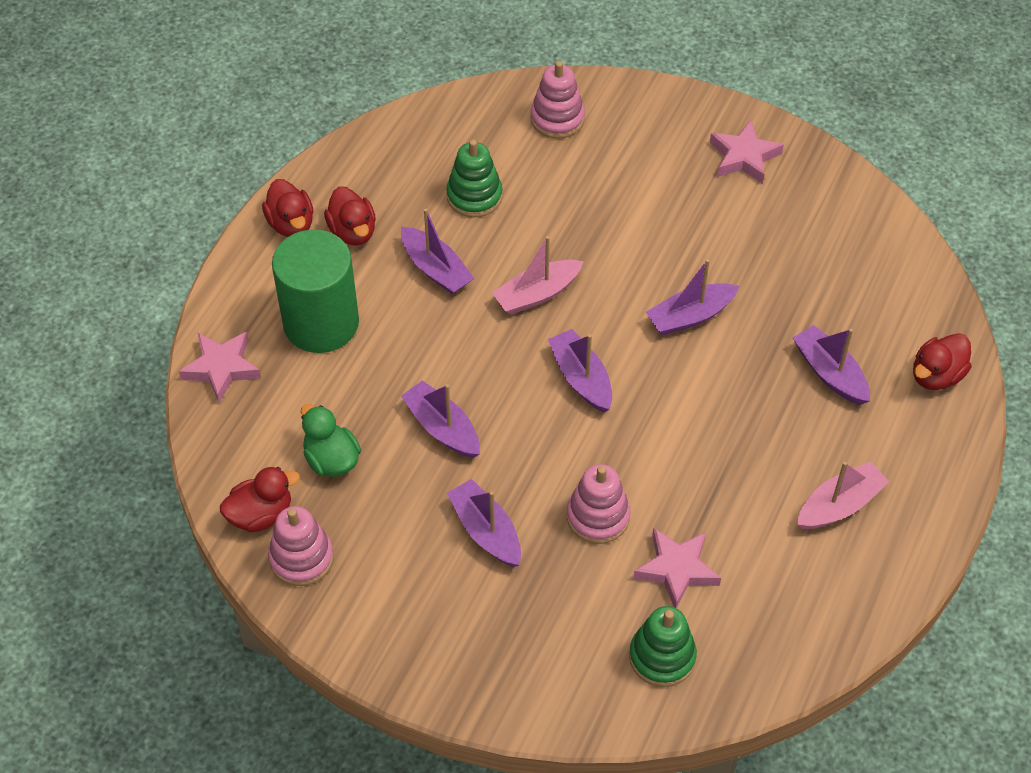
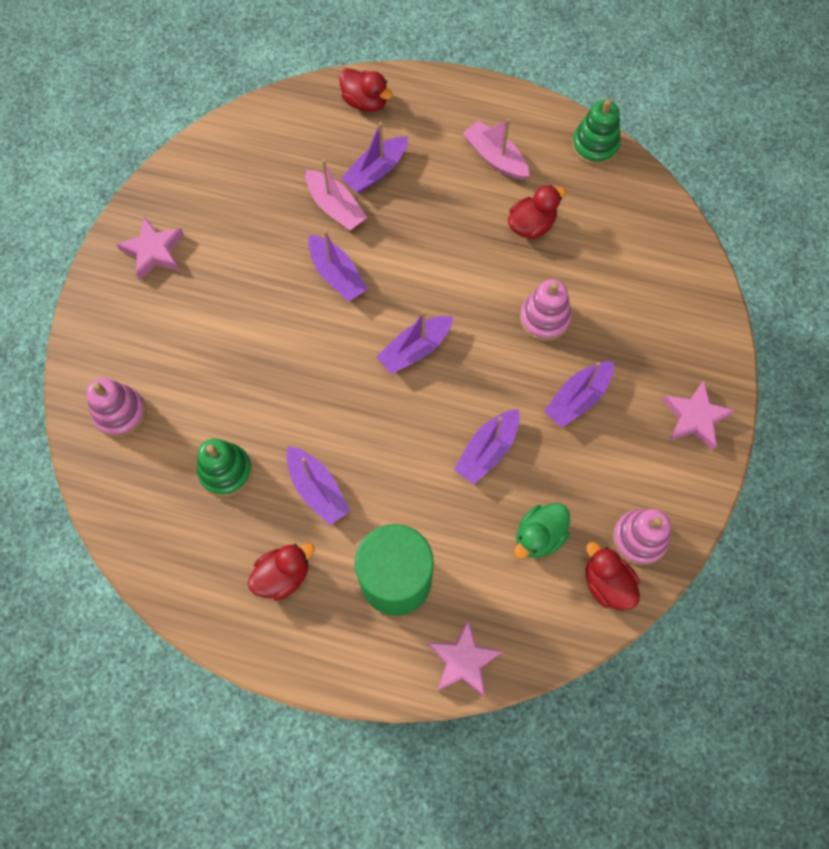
camera: 100 degrees left, 15 degrees up
red duck [262,179,313,237] -> red duck moved to [508,185,567,239]
purple boat [401,209,474,294] -> purple boat turned 105 degrees clockwise [286,446,350,526]
pink boat [492,236,584,315] -> pink boat moved to [306,159,367,231]
green stacking toy [629,606,697,687] -> green stacking toy moved to [572,99,621,165]
pink star [633,528,721,608] -> pink star moved to [662,380,735,450]

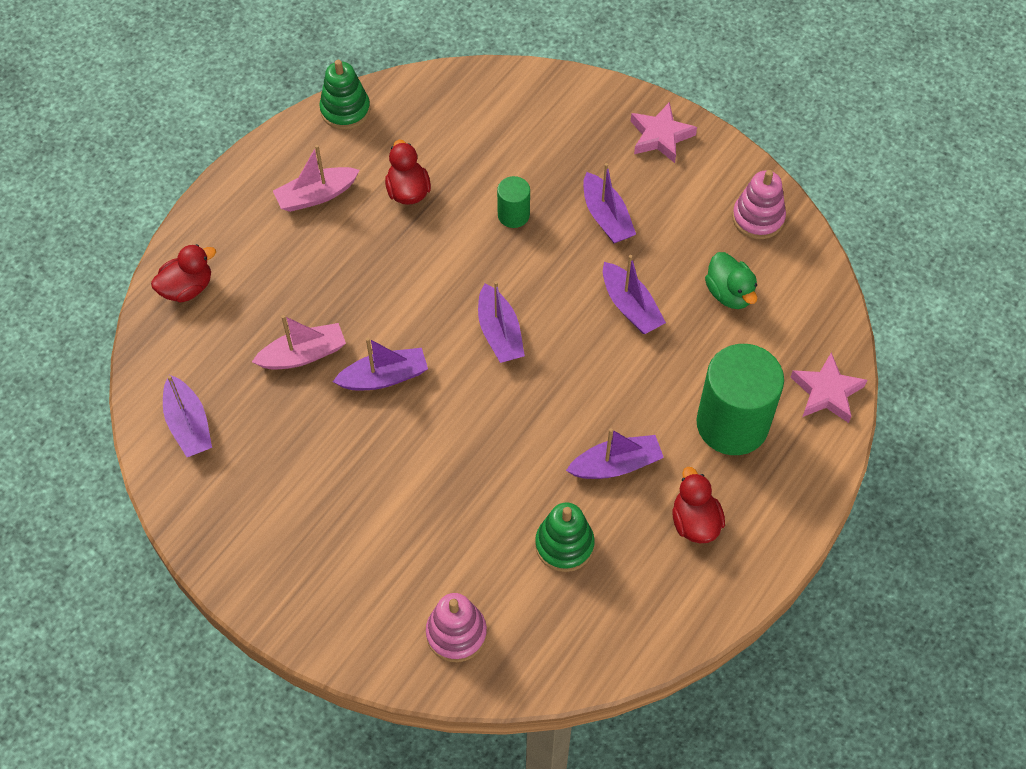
camera: 70 degrees left, 10 degrees down
pink star [116,216,184,280] -> none
purple boat [341,122,408,193] -> purple boat moved to [163,375,212,457]
pink stacking toy [520,279,572,341] -> green cylinder [497,176,530,228]
red duck [586,542,640,610] -> none

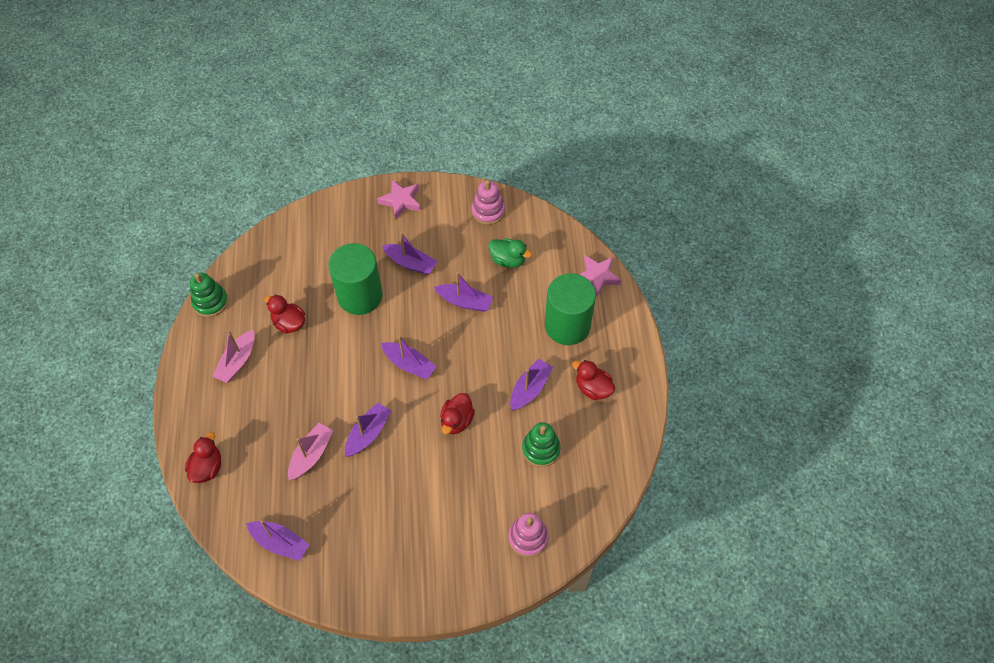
camera: 40 degrees left, 0 degrees up
green cylinder [497,176,530,228] -> green cylinder [328,243,383,315], size x2.09
none -> red duck [440,393,475,434]

